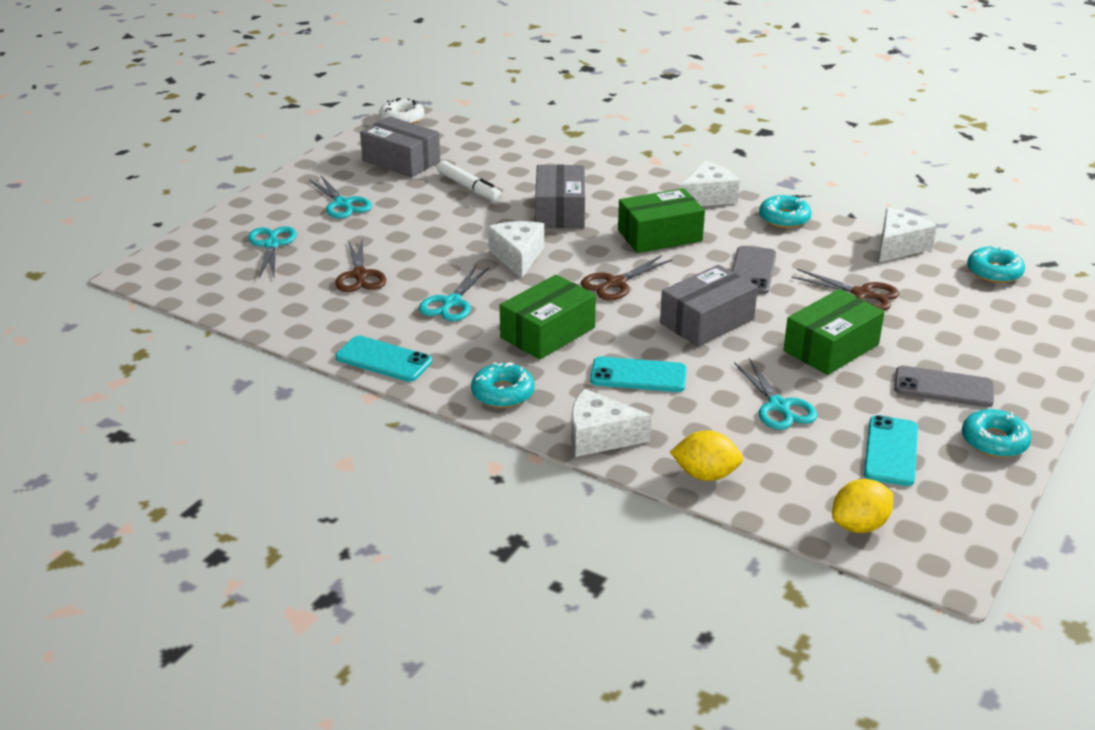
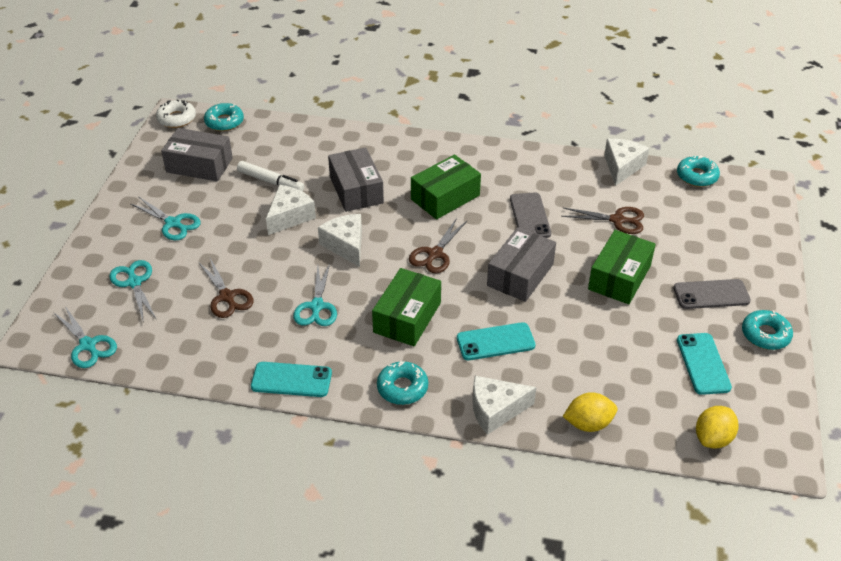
camera: 20 degrees left, 10 degrees up
white cheese [680,161,740,206] -> white cheese moved to [266,185,316,235]
turquoise scissors [734,358,817,430] -> turquoise scissors moved to [53,306,117,368]
turquoise donut [759,195,812,228] -> turquoise donut moved to [204,103,244,131]

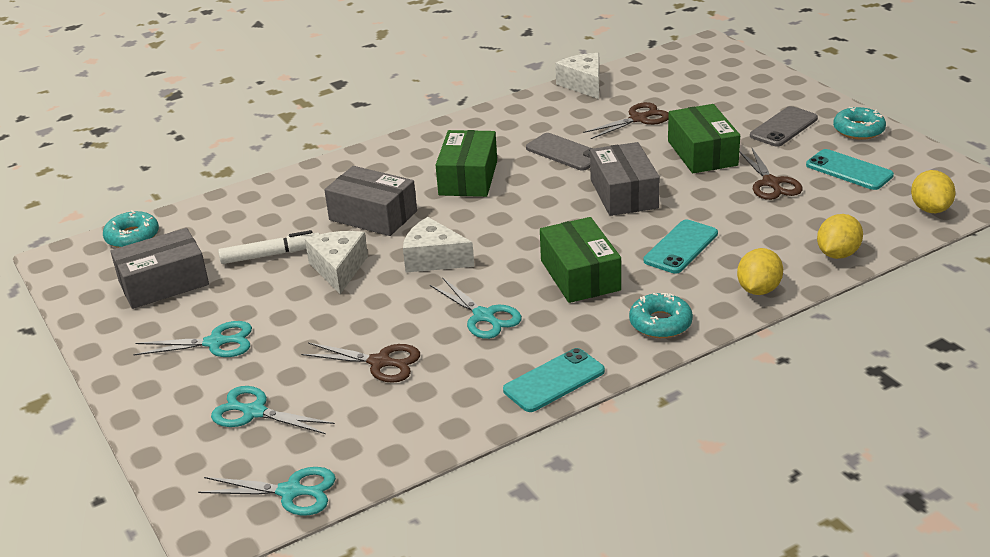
camera: 40 degrees left, 10 degrees down
white donut [156,99,196,128] -> none
brown scissors [409,218,467,273] -> brown scissors moved to [739,147,803,200]
white cheese [472,376,536,435] -> yellow lemon [737,248,783,295]
turquoise donut [677,155,720,187] -> none

